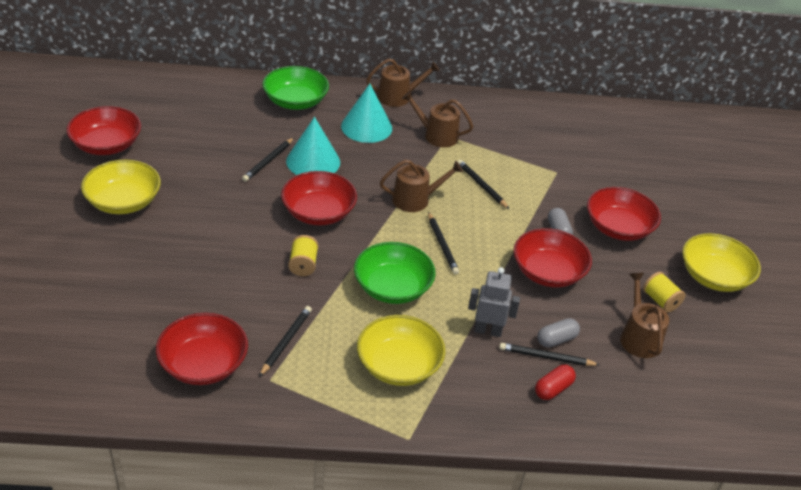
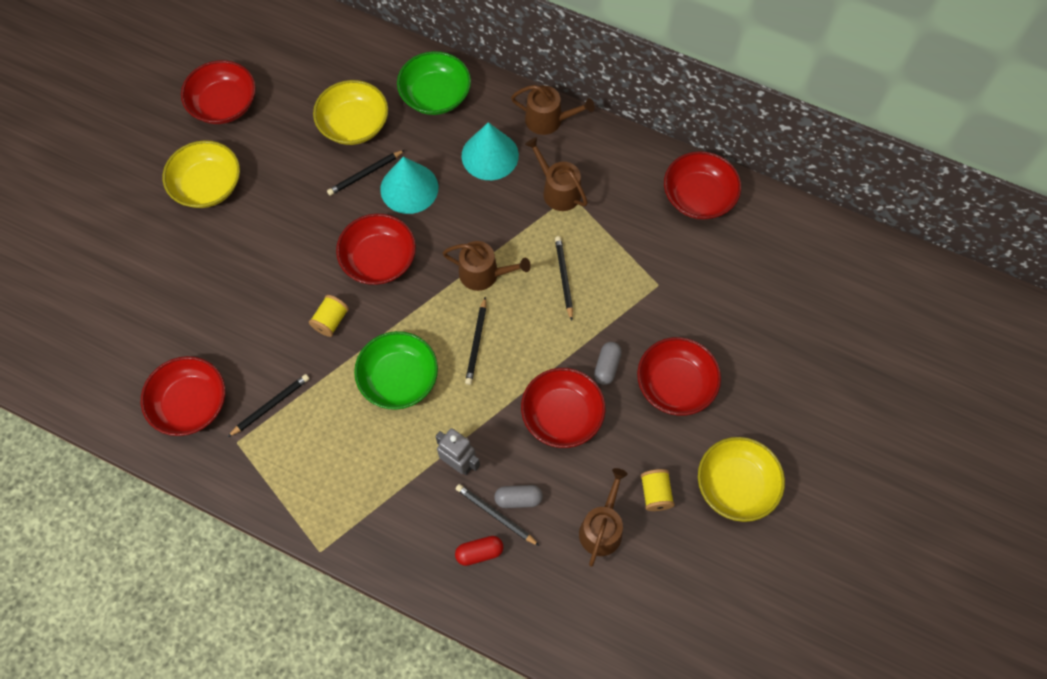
camera: 30 degrees right, 25 degrees up
yellow bowl [357,315,446,386] -> yellow bowl moved to [313,80,388,145]
none -> red bowl [664,151,741,220]

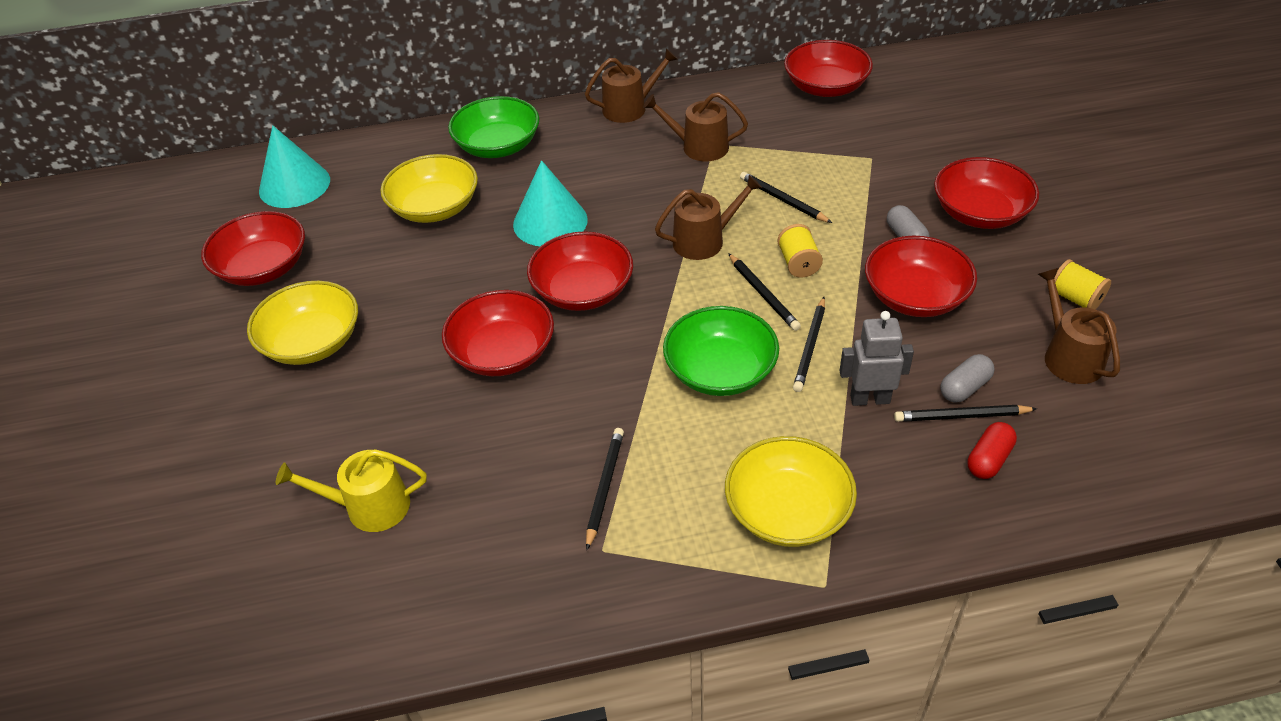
camera: 35 degrees left, 20 degrees down
red bowl [141,356,225,436] -> red bowl moved to [442,290,554,376]
yellow spool [309,295,349,337] -> yellow spool moved to [777,224,823,278]
black pencil [327,150,405,196] -> black pencil moved to [793,297,825,392]
turquoise cone [461,122,519,180] -> turquoise cone moved to [259,125,330,208]
yellow bowl [698,437,785,522] -> yellow bowl moved to [725,436,857,547]
none -> yellow watering can [276,449,427,532]

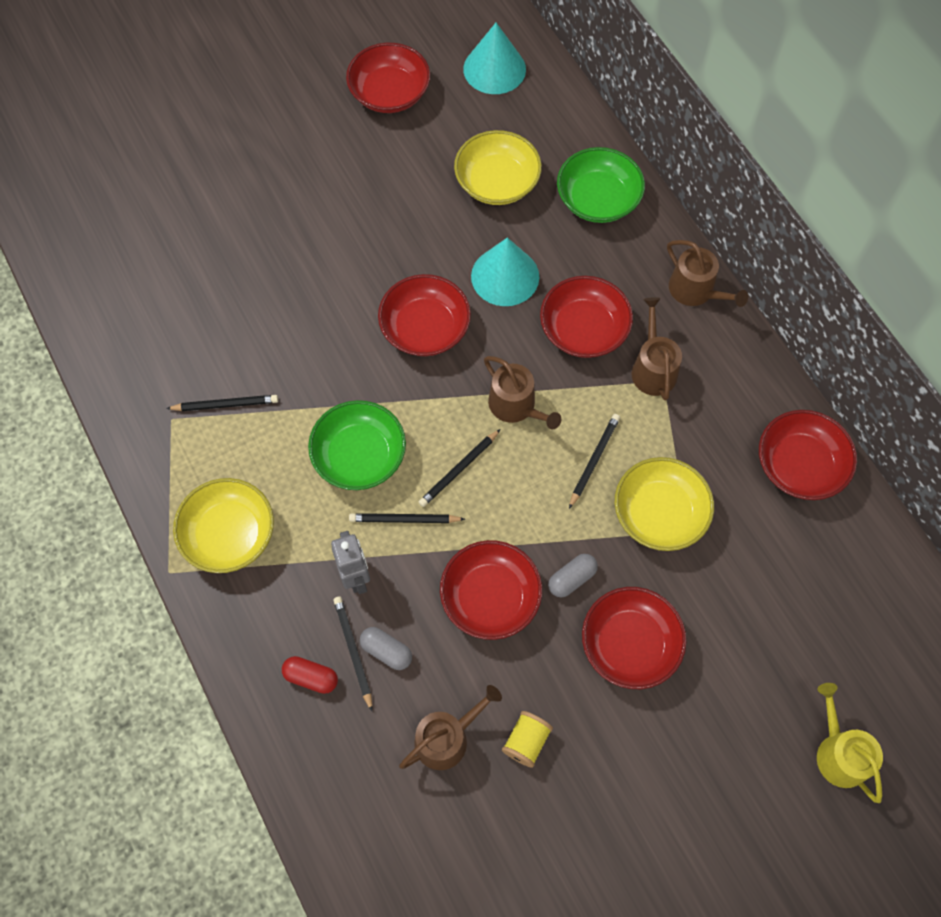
camera: 70 degrees right, 20 degrees up
yellow bowl [247,281,358,365] -> yellow bowl moved to [615,457,714,551]
yellow watering can [276,449,427,532] -> yellow watering can moved to [817,683,883,803]
red bowl [442,290,554,376] -> red bowl moved to [540,276,633,358]
yellow spool [777,224,823,278] -> none

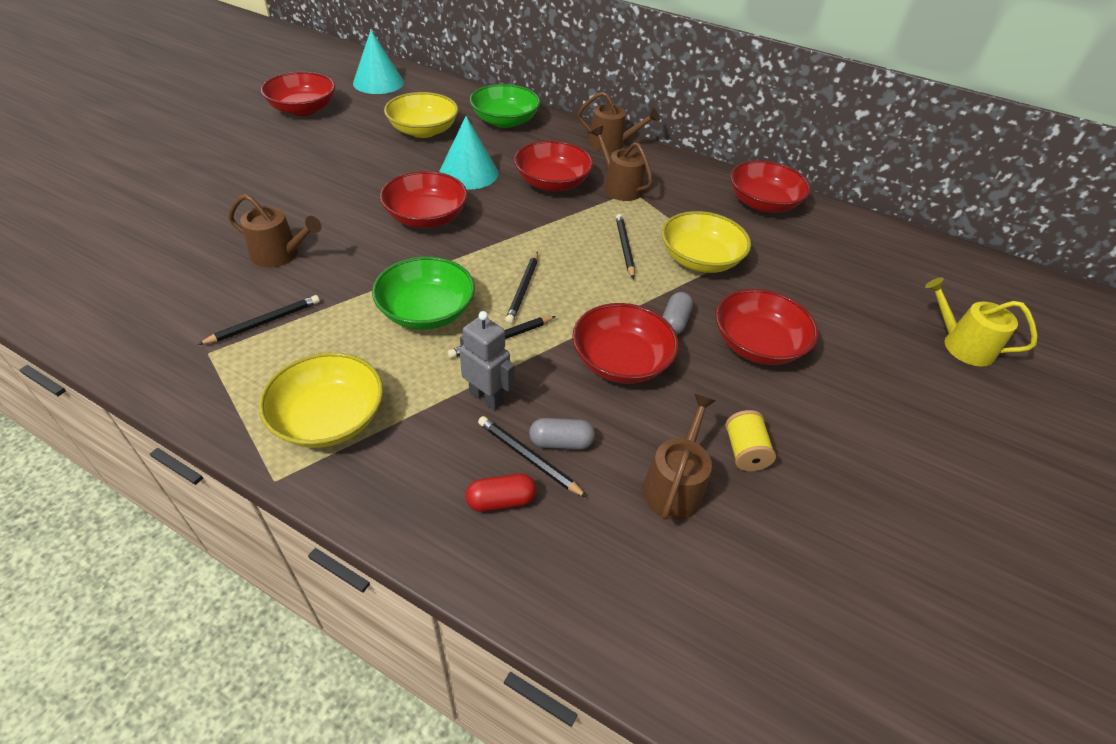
camera: 35 degrees left, 20 degrees down
brown watering can [484,356,561,429] -> brown watering can moved to [228,194,321,268]

